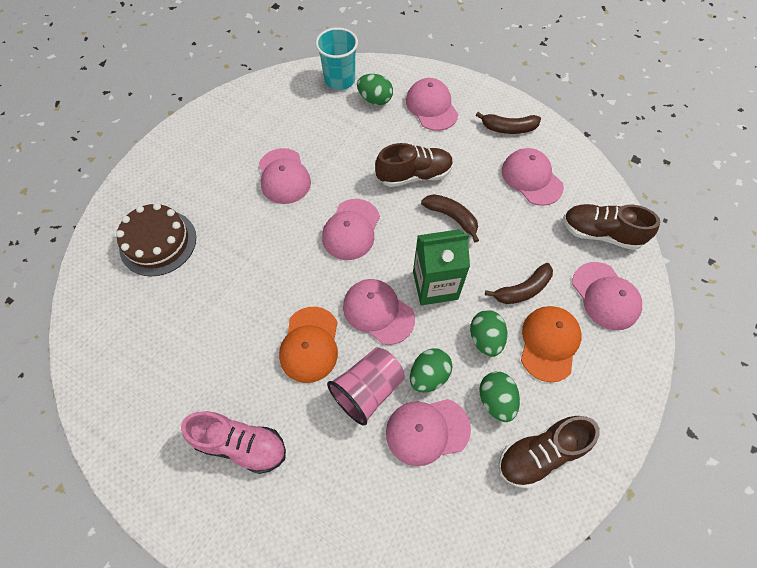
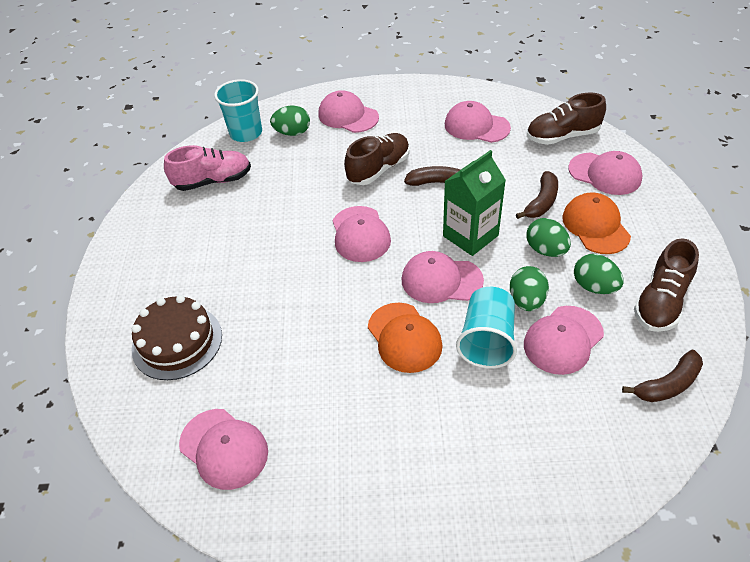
camera: 30 degrees left, 15 degrees down
pink shoe [181,411,286,474] -> pink shoe moved to [164,145,251,191]
pink cap [259,148,311,204] -> pink cap moved to [179,409,268,490]
pink cup [327,347,405,426] -> turquoise cup [456,287,517,369]
brown banana [476,112,541,134] -> brown banana moved to [622,350,703,402]

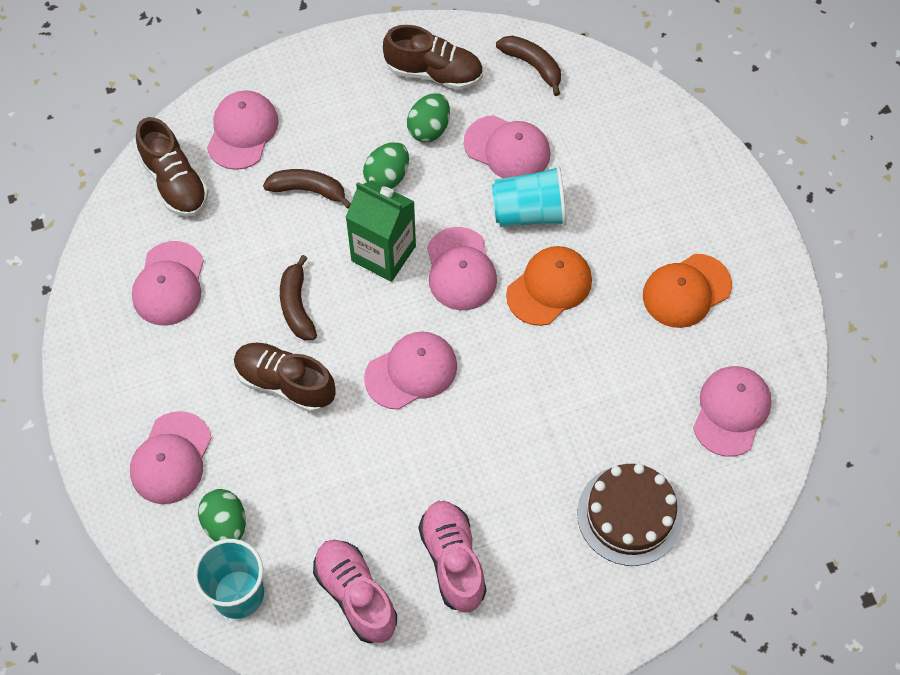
camera: 110 degrees left, 15 degrees up
green egg [510,266,549,311] -> none
orange cap [562,192,631,254] -> orange cap moved to [643,254,732,328]
none -> pink shoe [419,501,487,613]

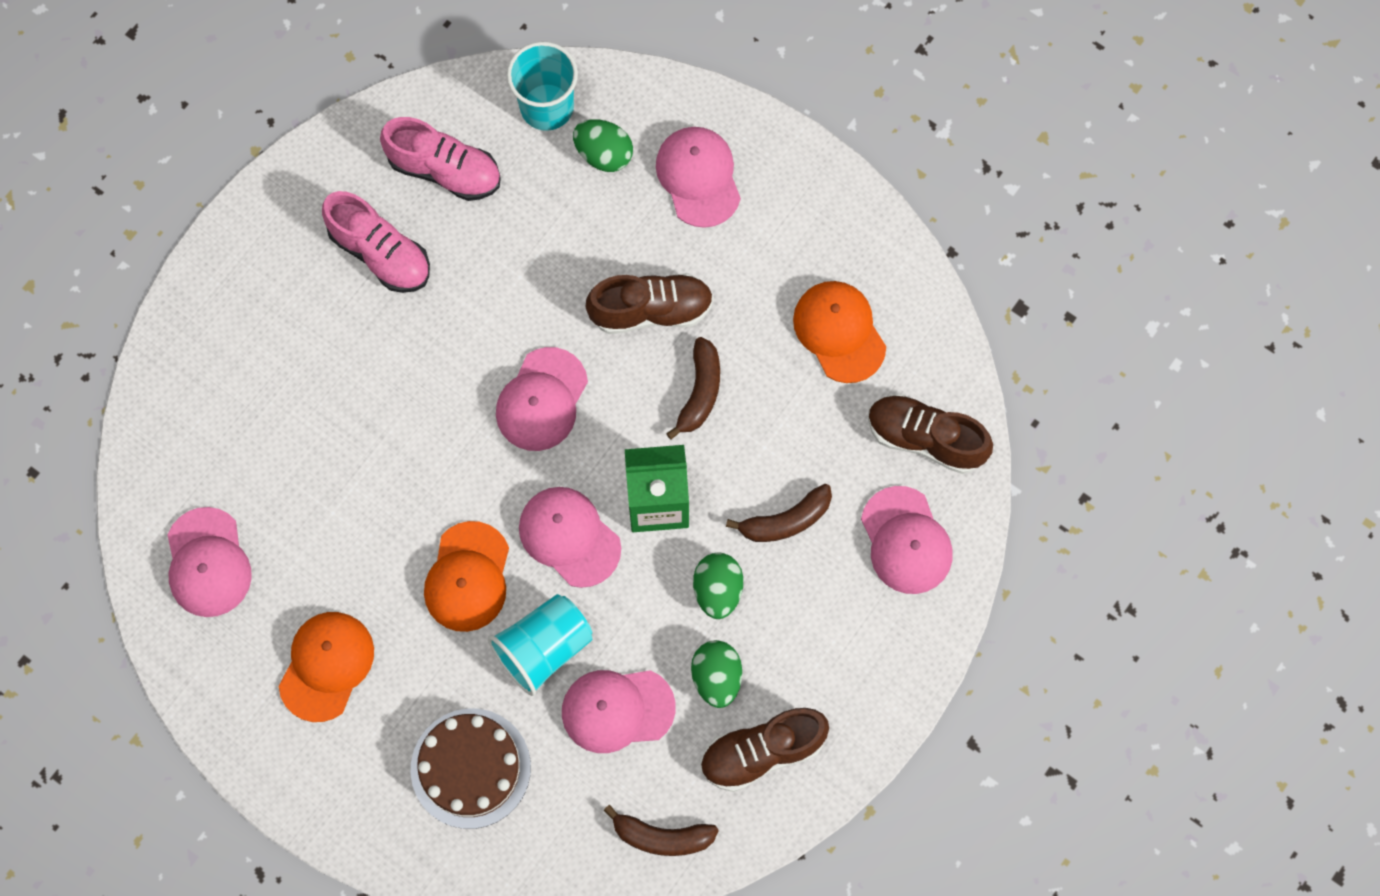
camera: 145 degrees right, 10 degrees up
pink cap [132,241,204,325] -> orange cap [793,281,886,383]
brown banana [280,255,317,340] -> brown banana turned 60 degrees clockwise [666,337,720,440]
brown cake [577,464,683,566] -> brown cake moved to [411,709,531,829]

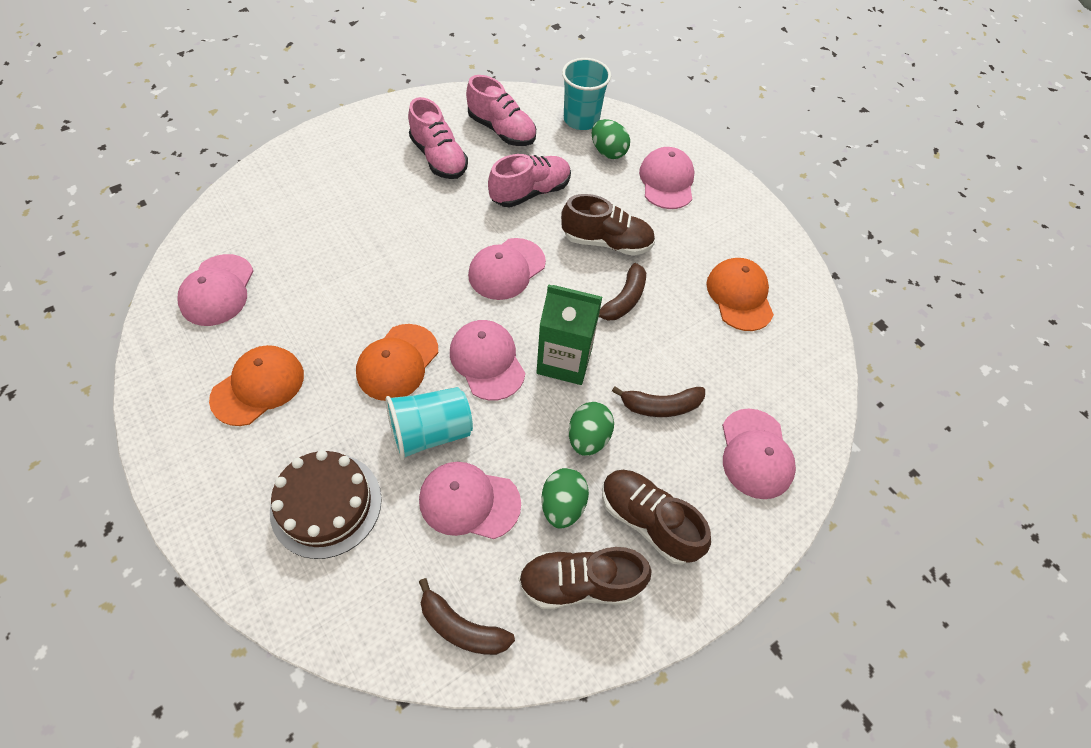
camera: 15 degrees right, 15 degrees down
brown shoe [868,394,993,474] -> brown shoe moved to [602,470,711,565]
none -> pink shoe [488,154,571,207]

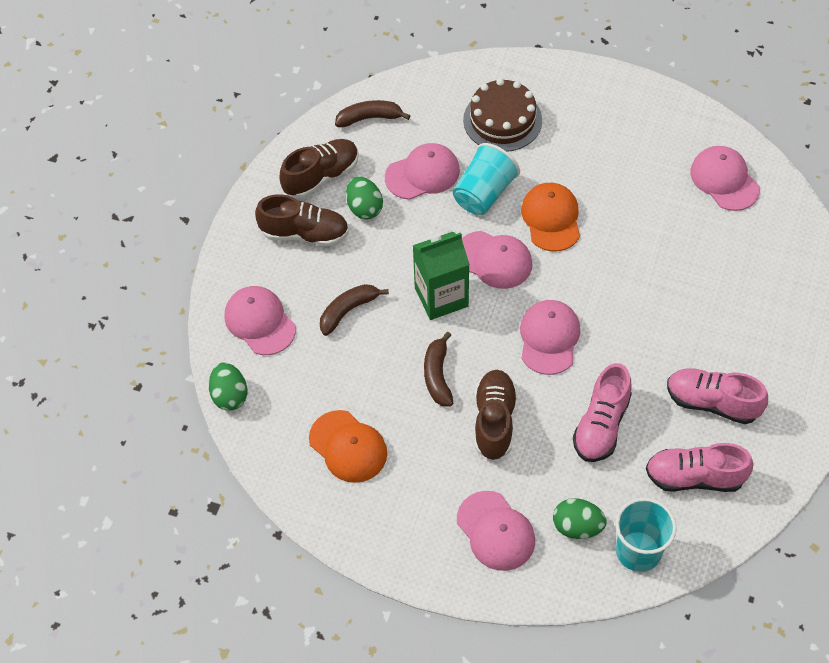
camera: 150 degrees right, 0 degrees up
orange cap [209,345,304,426] -> none
brown shoe [561,194,655,256] -> brown shoe turned 120 degrees clockwise [475,370,517,460]
green egg [569,402,614,456] -> green egg moved to [209,362,247,411]

